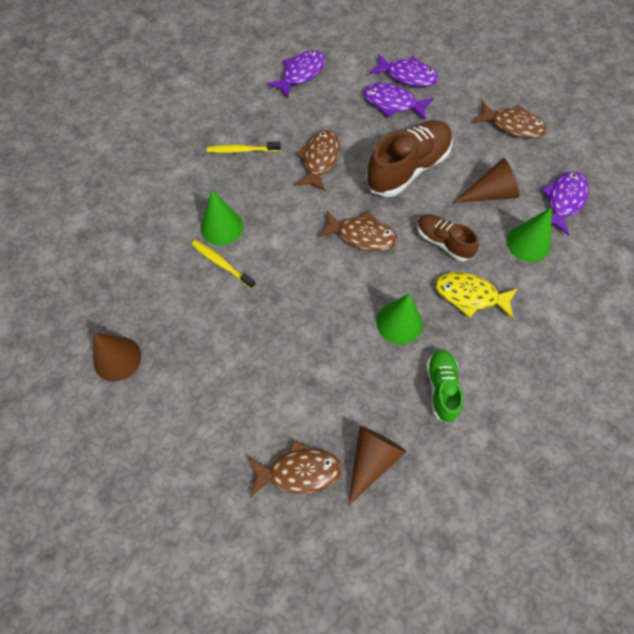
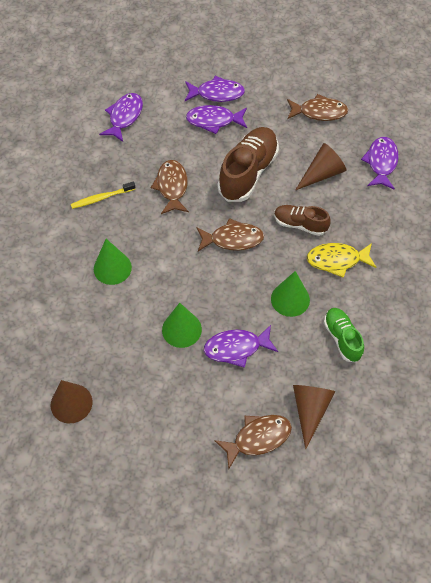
camera: 20 degrees left, 5 degrees down
yellow toothbrush [191,240,256,289] -> none
green cone [507,207,552,262] -> green cone moved to [162,303,202,348]
none -> purple fish [204,325,278,368]

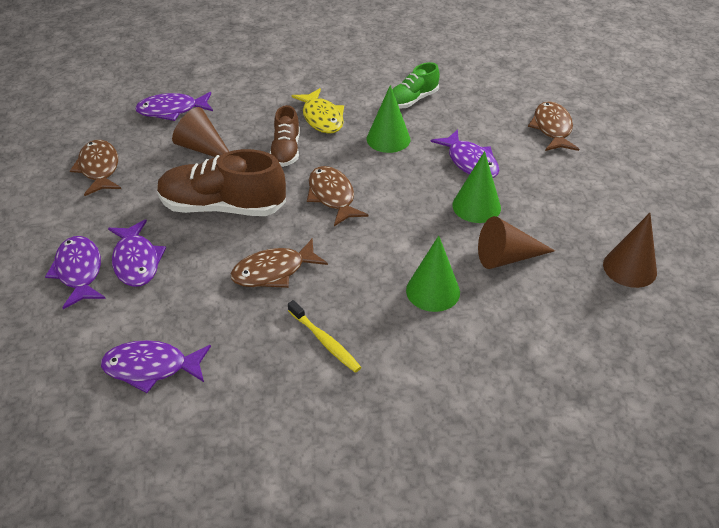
camera: 110 degrees left, 15 degrees down
brown fish [214,415,292,469] -> brown fish turned 45 degrees clockwise [528,101,579,151]
brown cone [293,385,335,449] -> brown cone moved to [478,216,555,269]

